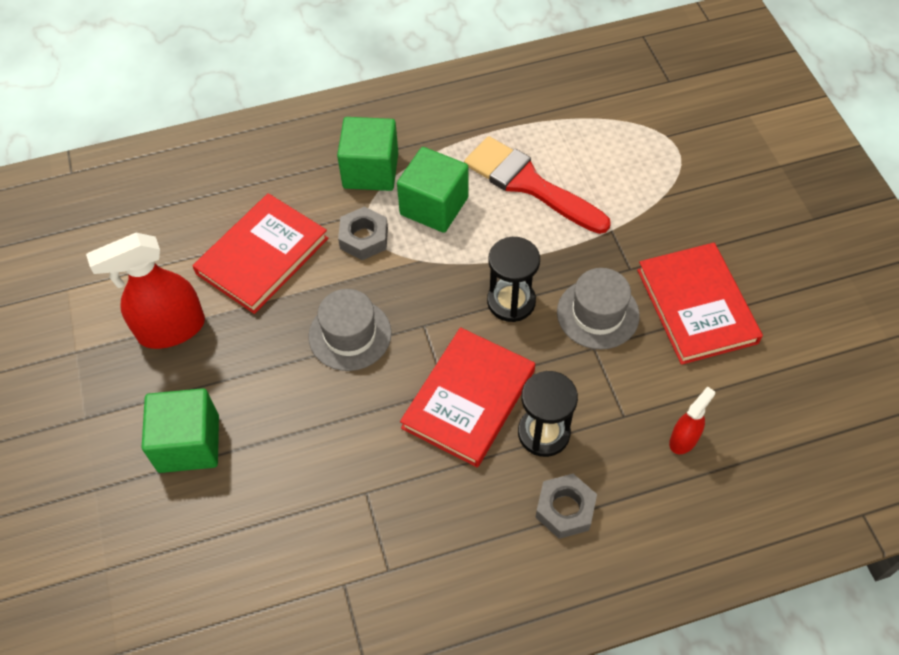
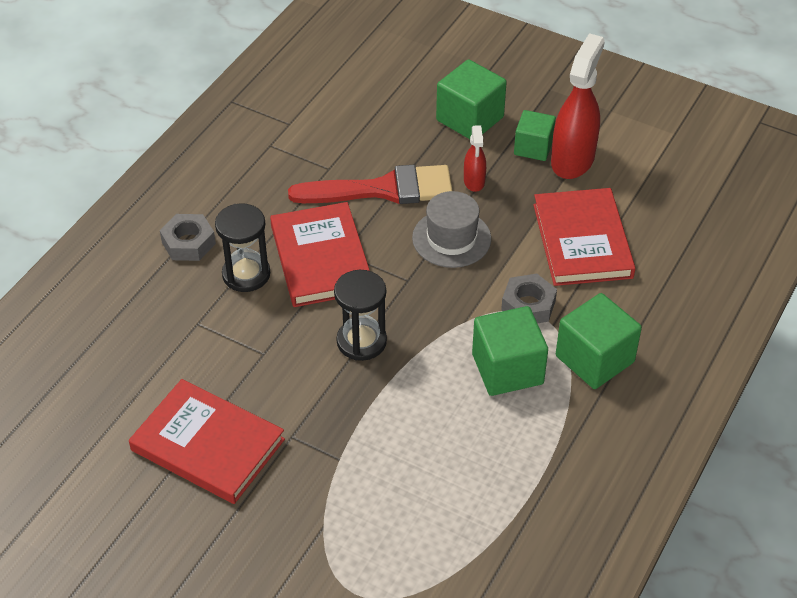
camera: 135 degrees right, 10 degrees down
red brush [464,136,611,234] -> red brush moved to [288,165,453,204]
grey hat [557,268,640,349] -> none
red spray bottle [669,386,715,454] -> red spray bottle moved to [464,125,486,192]
none -> green cube [514,110,556,161]

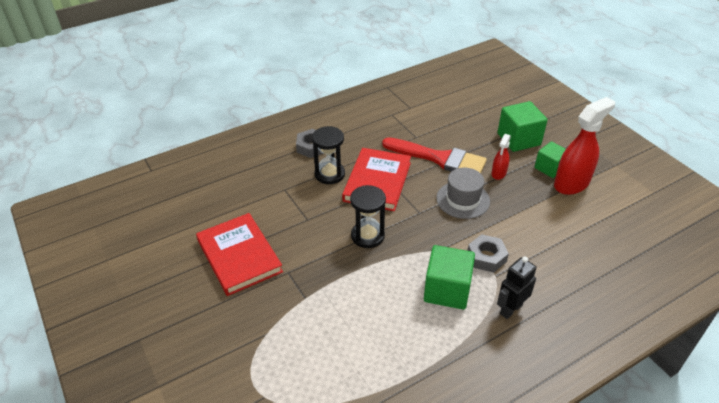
camera: 30 degrees right, 5 degrees down
red book [533,188,636,286] -> none
green cube [556,293,642,389] -> black robot [497,256,536,319]

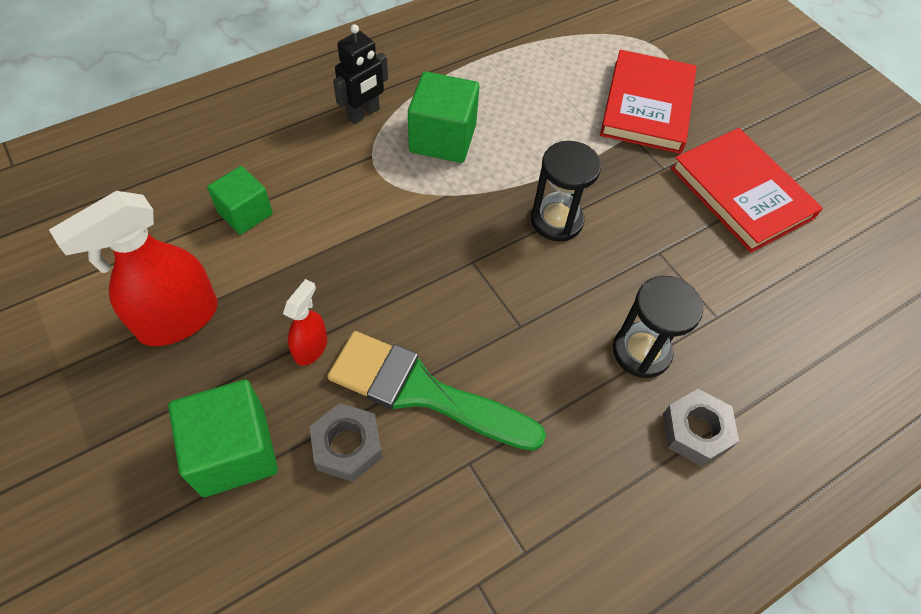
camera: 175 degrees right, 15 degrees up
red book [342,148,411,211] -> red book moved to [600,50,696,154]
red brush [382,137,487,173] -> green brush [327,331,546,451]
grey hat [436,168,490,219] -> none
grey nut [467,234,509,273] -> grey nut moved to [309,403,382,482]
green cube [534,141,566,178] -> green cube moved to [207,166,273,235]

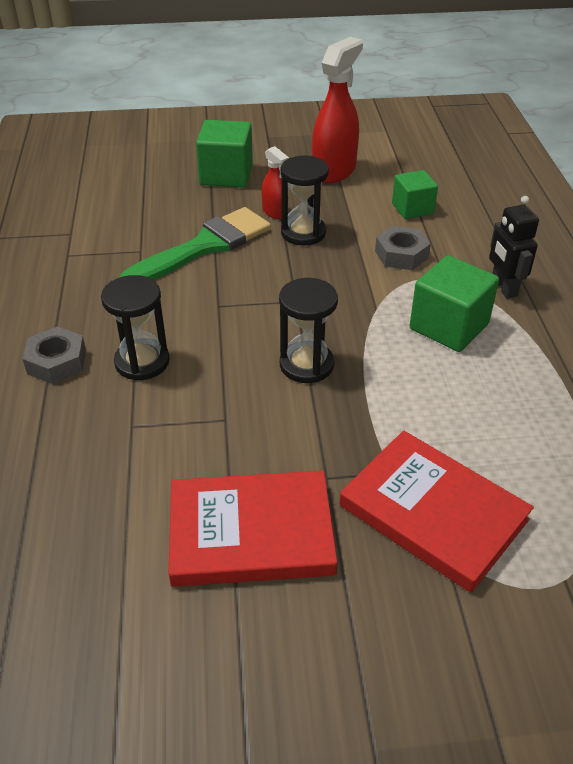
camera: 120 degrees right, 15 degrees down
red spray bottle [49,191,217,346] -> red spray bottle turned 45 degrees clockwise [312,37,363,184]
grey nut [309,403,382,482] -> grey nut moved to [375,226,431,270]
none -> black hourglass [281,156,329,245]

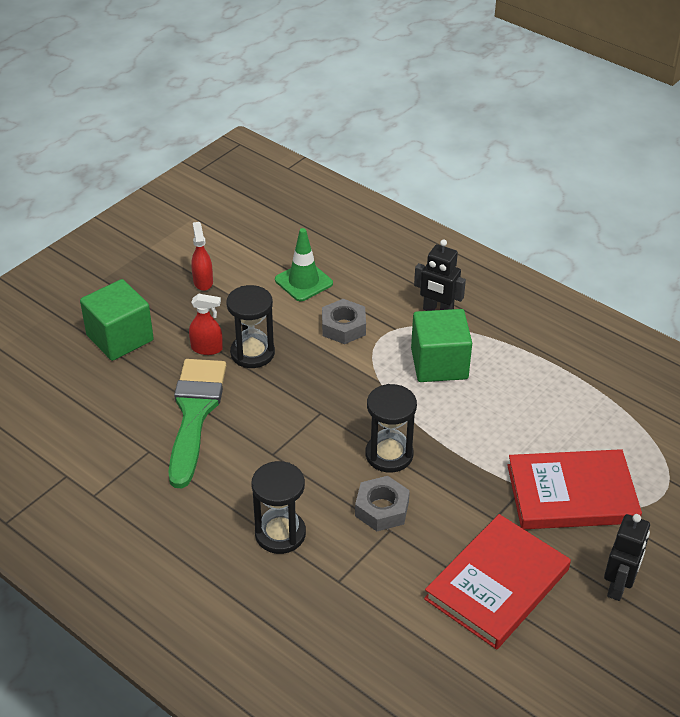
camera: 45 degrees left, 0 degrees up
grey nut [23,327,86,384] -> grey nut moved to [355,476,410,531]
red spray bottle [312,37,363,184] -> red spray bottle [191,222,213,291], size x0.51
green cube [392,170,438,219] -> green traffic cone [275,228,333,301]
none -> black robot [604,514,650,601]

